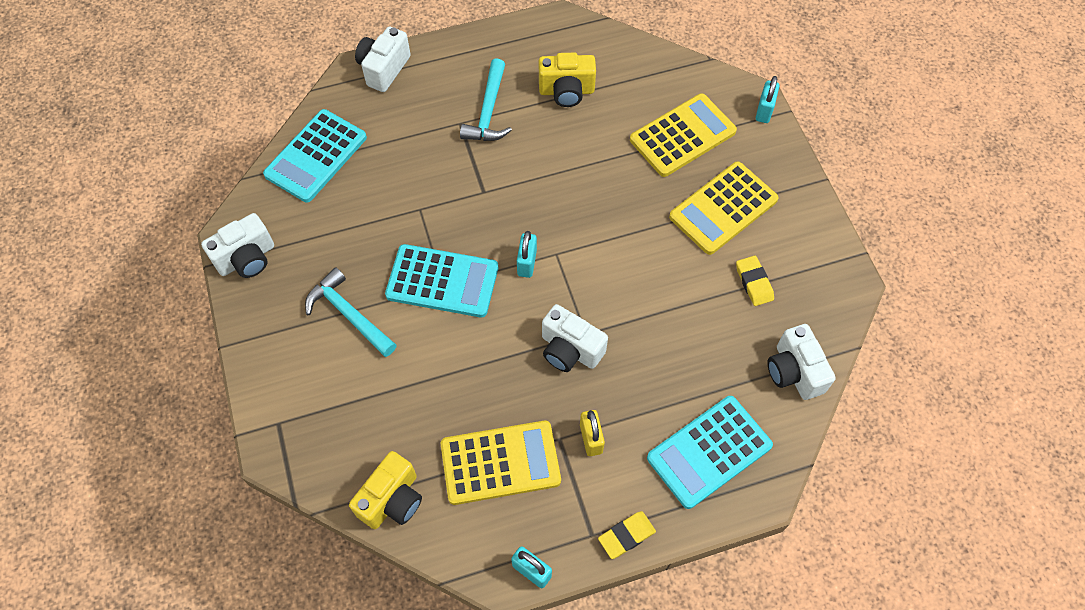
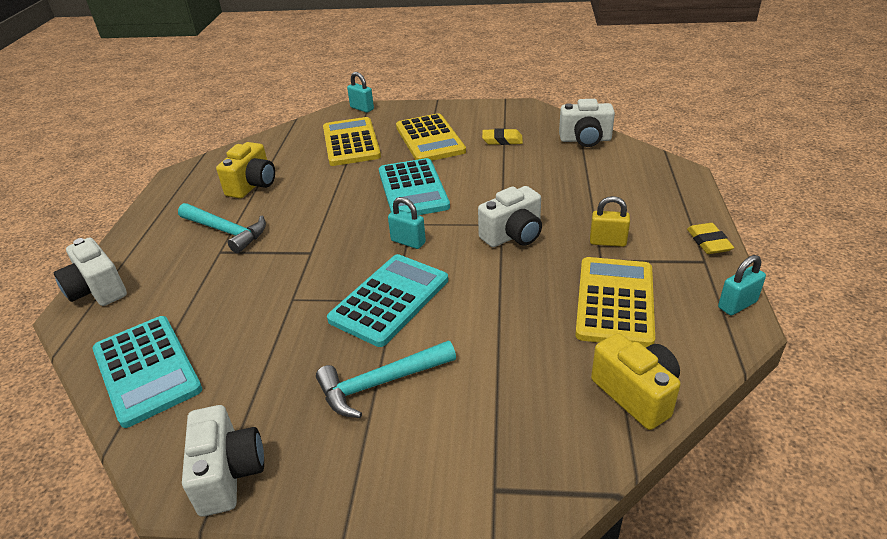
camera: 65 degrees left, 25 degrees down
turquoise calculator [647,396,773,509] -> turquoise calculator moved to [379,158,450,215]

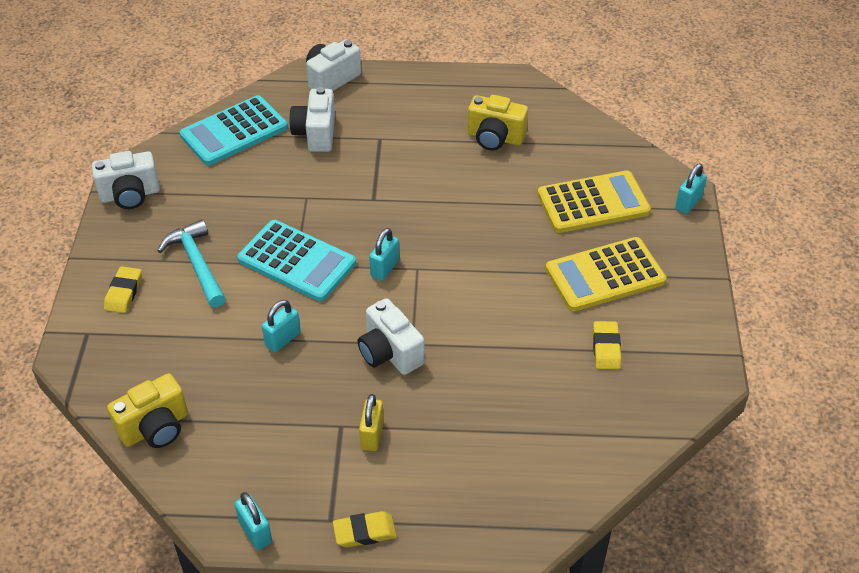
camera: 85 degrees right, 10 degrees up
turquoise hammer [178,203,266,253] -> none
turquoise calculator [379,158,450,215] -> none
white camera [559,99,615,147] -> white camera moved to [289,87,335,152]
yellow calculator [575,257,655,348] -> none
none -> yellow eraser [104,266,142,313]
none -> turquoise padlock [262,300,301,352]

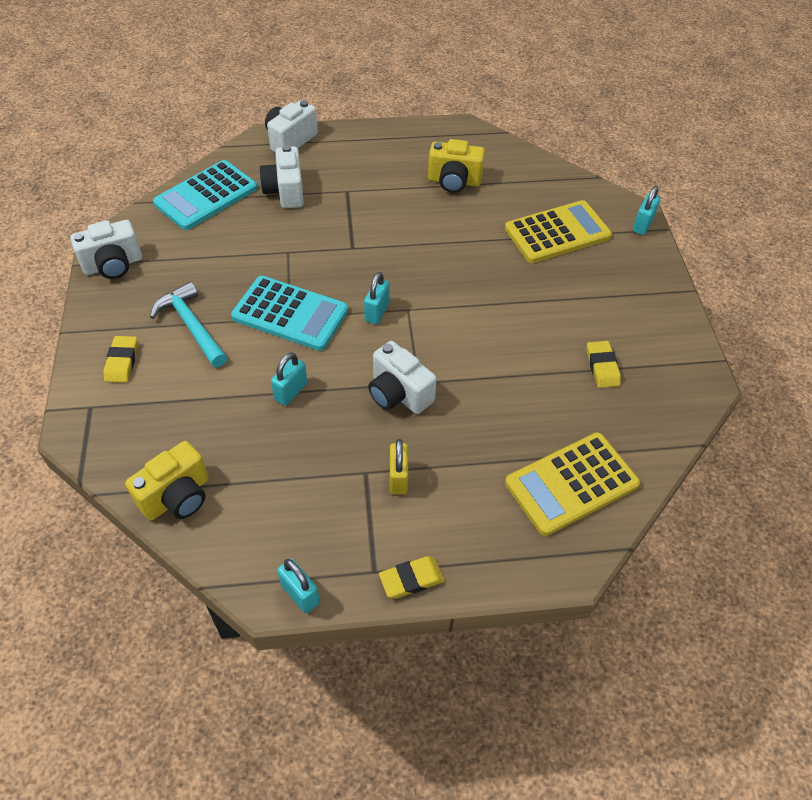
camera: 10 degrees left, 5 degrees up
yellow calculator [545,237,667,312] -> yellow calculator moved to [505,432,640,536]

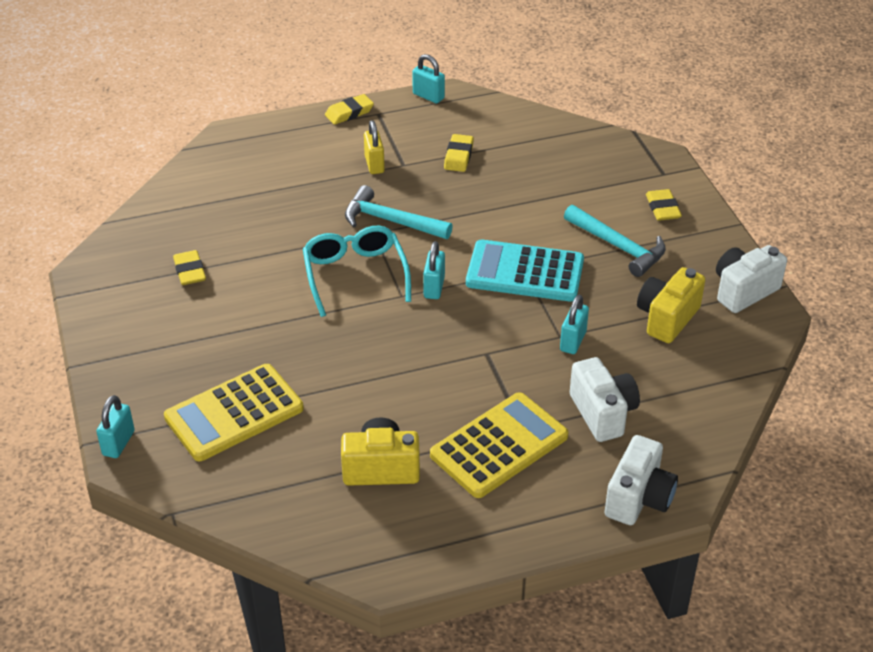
camera: 170 degrees right, 10 degrees down
yellow camera [125,441,209,520] -> yellow camera moved to [637,267,705,343]
turquoise calculator [153,160,258,230] -> none
turquoise padlock [271,352,307,406] -> turquoise padlock moved to [560,295,589,354]
white camera [368,341,437,414] -> turquoise hammer [345,185,453,239]
yellow calculator [505,432,640,536] -> yellow calculator moved to [430,392,568,498]
none -> turquoise glasses [303,226,411,317]
none -> yellow eraser [444,134,474,172]

